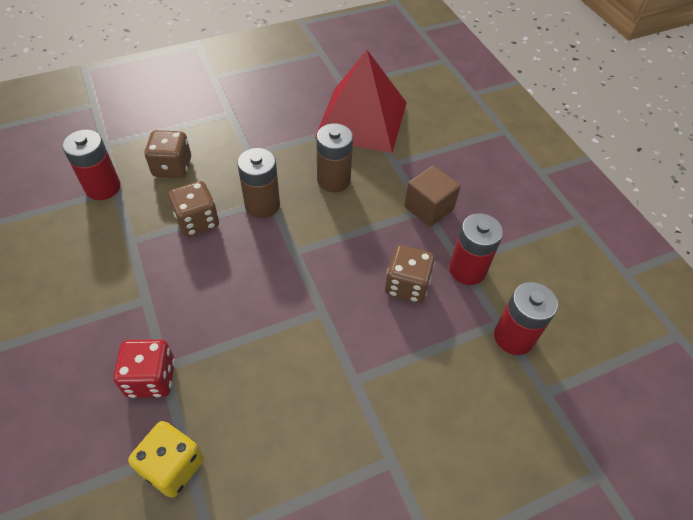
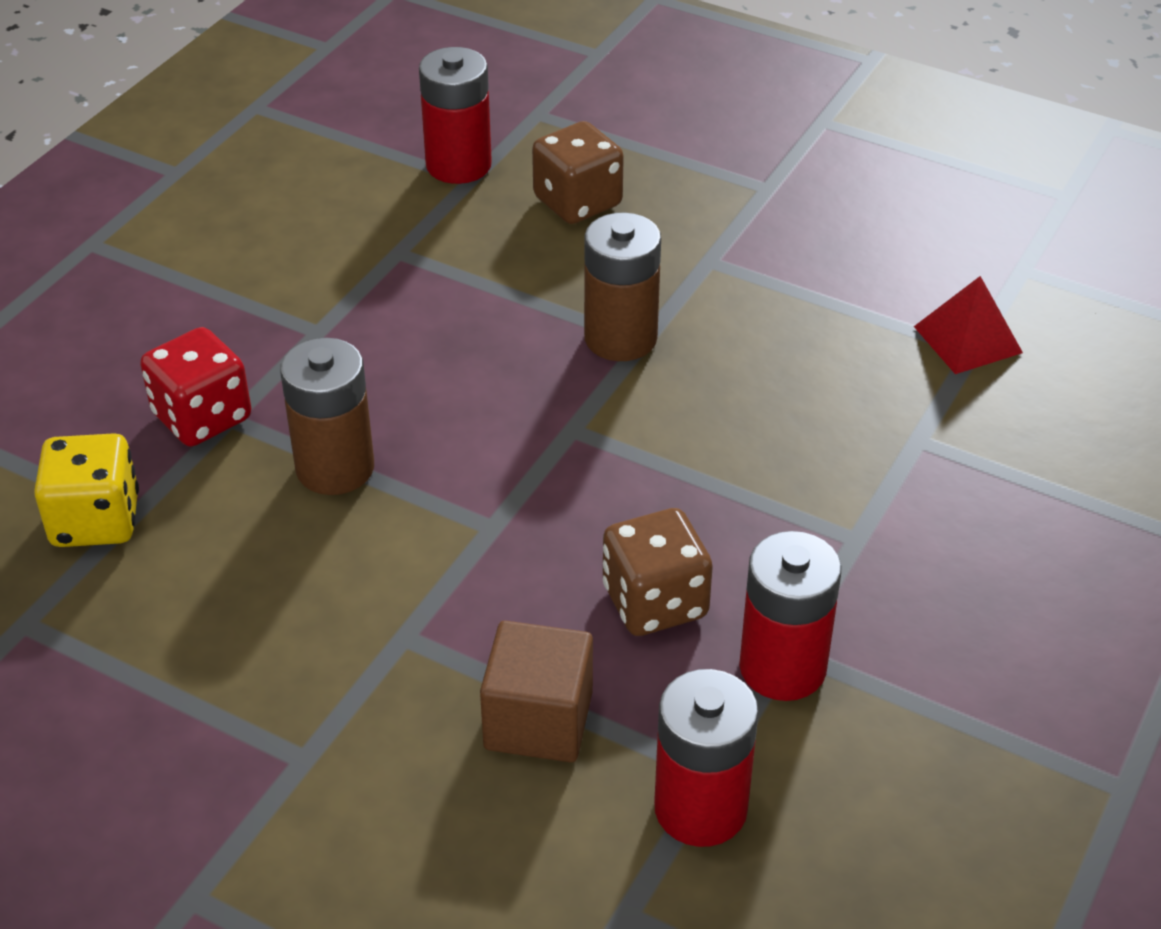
camera: 55 degrees right, 10 degrees down
brown dice [168,181,219,237] -> none
red pyramid [315,50,407,153] -> red pyramid [914,276,1023,374], size x0.43
brown battery [316,123,353,192] -> brown battery moved to [280,338,374,495]
brown cube [404,165,461,227] -> brown cube moved to [480,621,593,762]

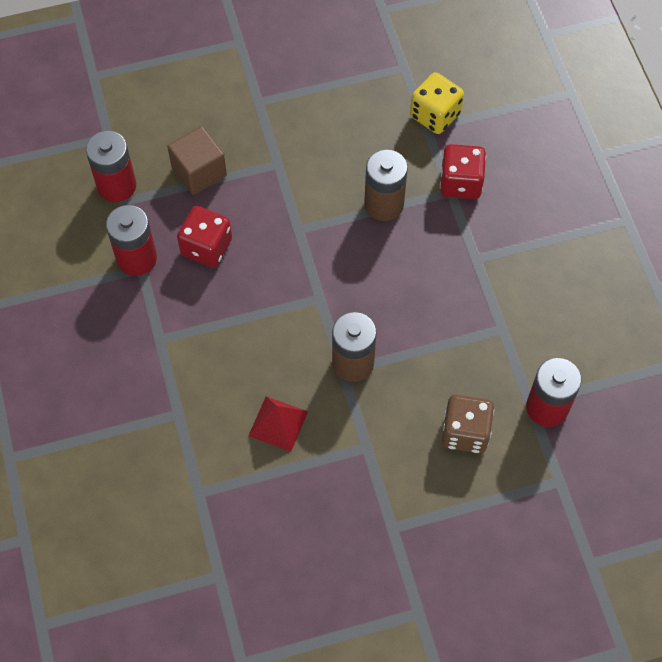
camera: 135 degrees right, 20 degrees up
brown dice [603,508,713,636] -> red dice [177,206,232,267]
red pyramid [914,276,1023,374] -> red pyramid moved to [248,396,308,452]

